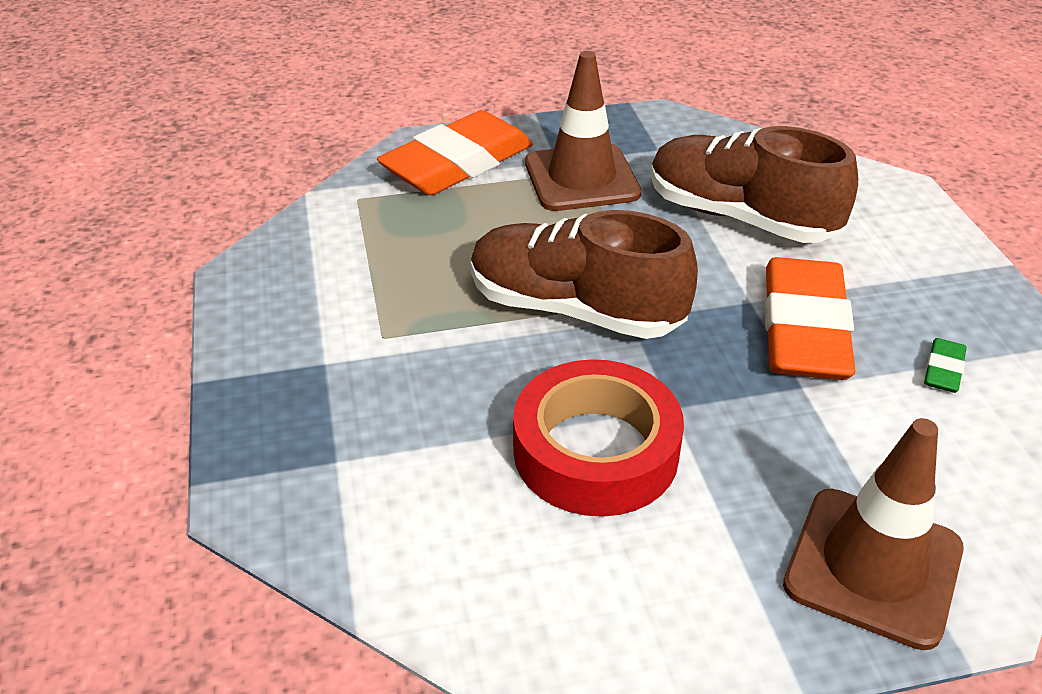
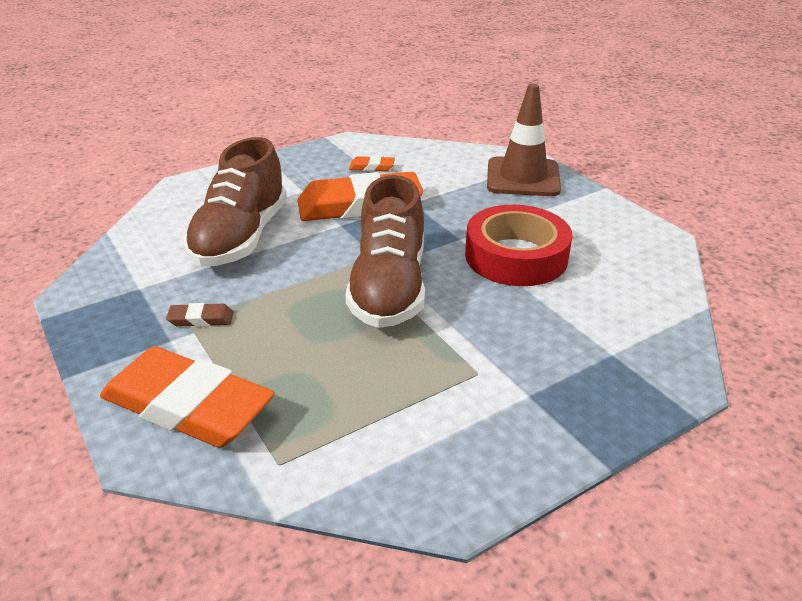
camera: 110 degrees left, 5 degrees down
brown traffic cone [525,51,642,211] -> brown eraser [166,303,233,327]
green eraser [924,338,967,393] -> orange eraser [349,156,395,171]

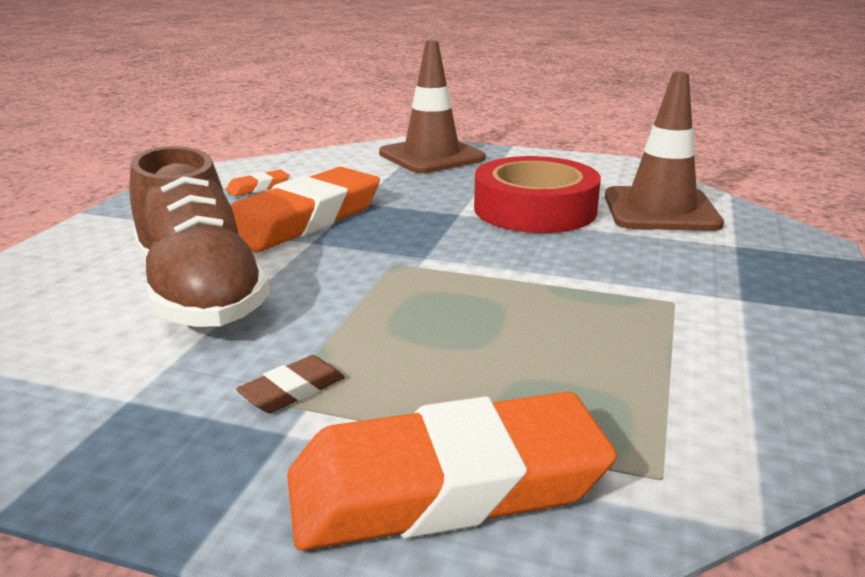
camera: 40 degrees left, 10 degrees down
brown shoe [345,175,425,328] -> none
none -> brown traffic cone [605,72,724,231]

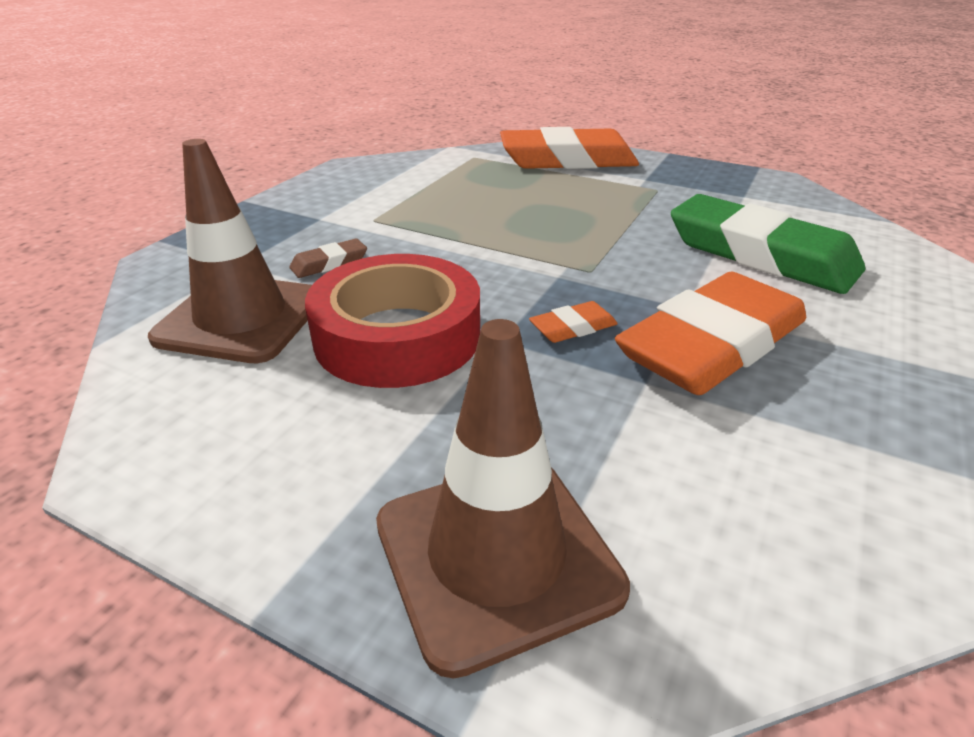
camera: 170 degrees left, 10 degrees up
brown shoe [129,146,270,327] -> green eraser [671,194,865,294]
orange eraser [226,170,289,196] -> orange eraser moved to [529,301,618,343]
brown eraser [236,355,345,413] -> brown eraser moved to [289,239,367,278]

